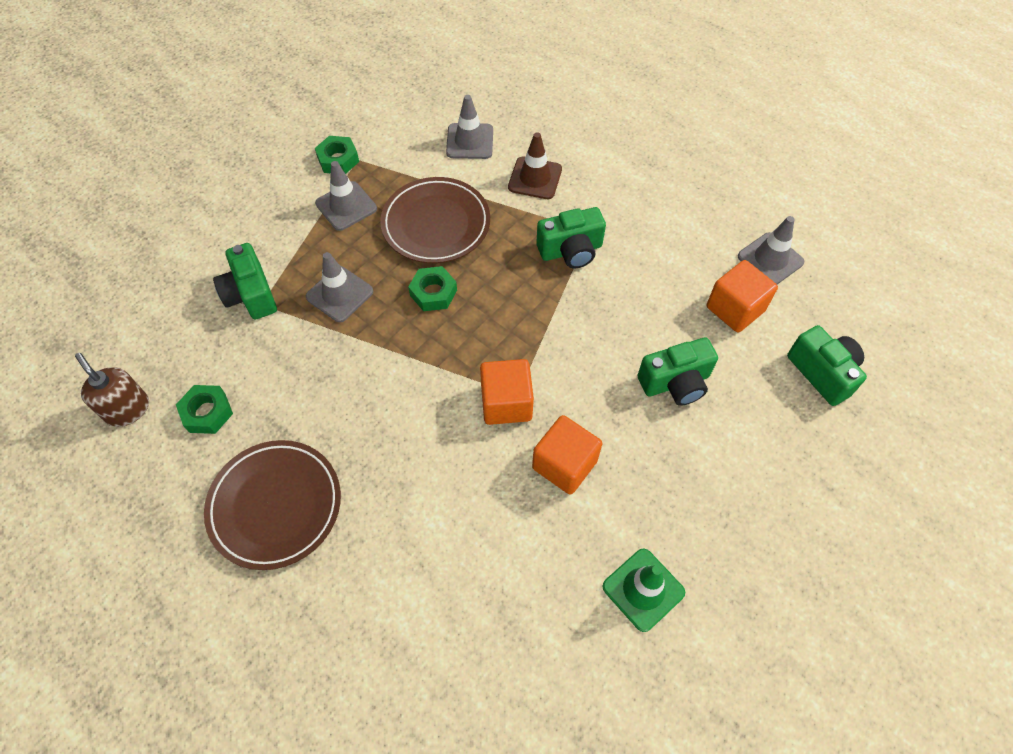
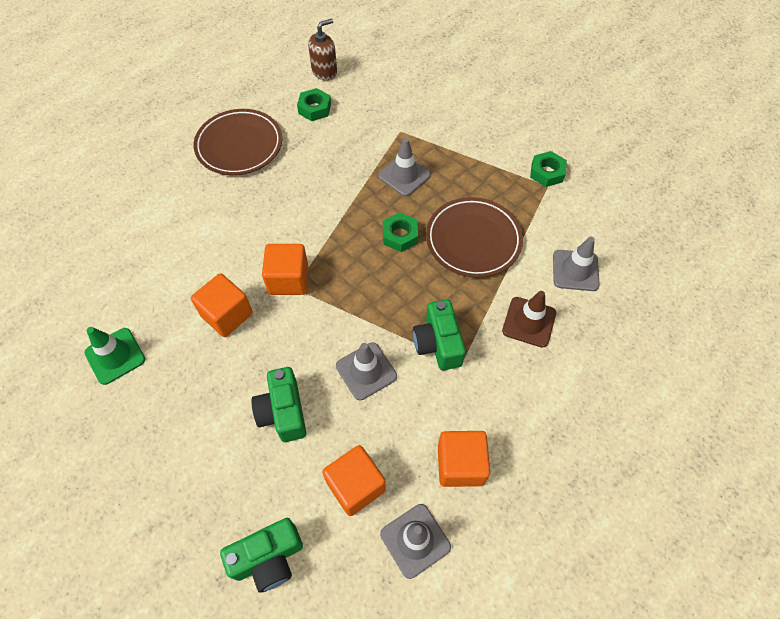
camera: 95 degrees right, 0 degrees up
green camera [213,243,277,319] -> none
grey traffic cone [315,161,377,231] -> grey traffic cone moved to [336,342,397,400]
none -> orange cube [438,431,490,487]

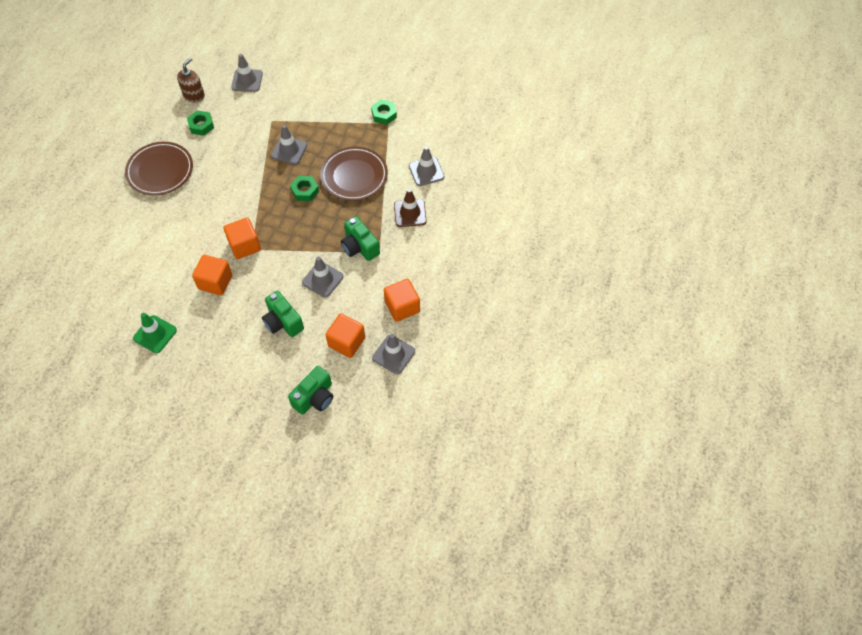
camera: 25 degrees left, 0 degrees up
none -> grey traffic cone [231,54,263,92]

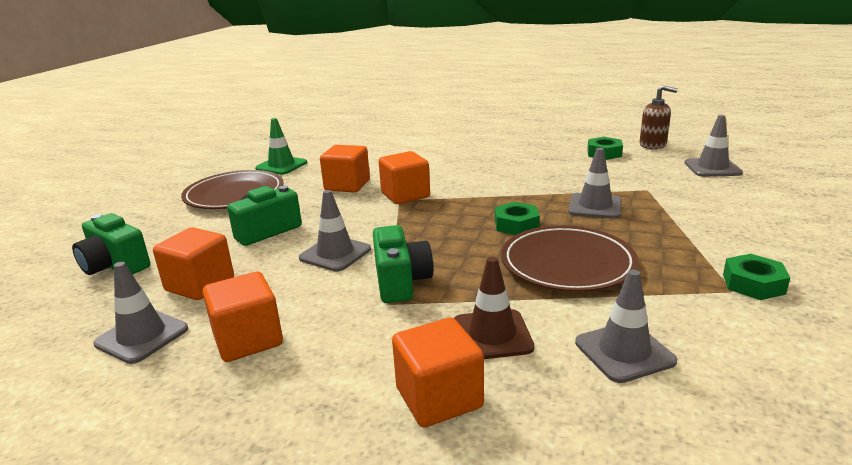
camera: 90 degrees right, 35 degrees down
brown plate [125,142,193,196] -> brown plate moved to [181,170,284,209]
green camera [341,216,380,261] -> green camera turned 120 degrees clockwise [373,225,433,303]
none -> orange cube [392,318,484,427]

